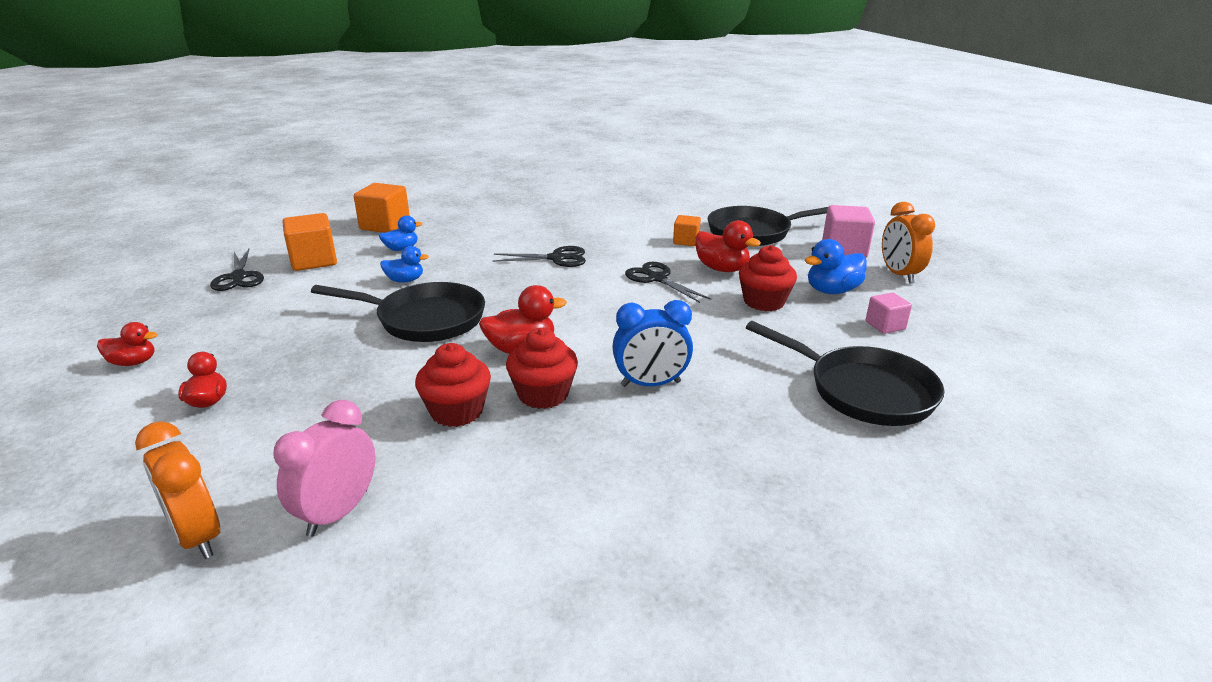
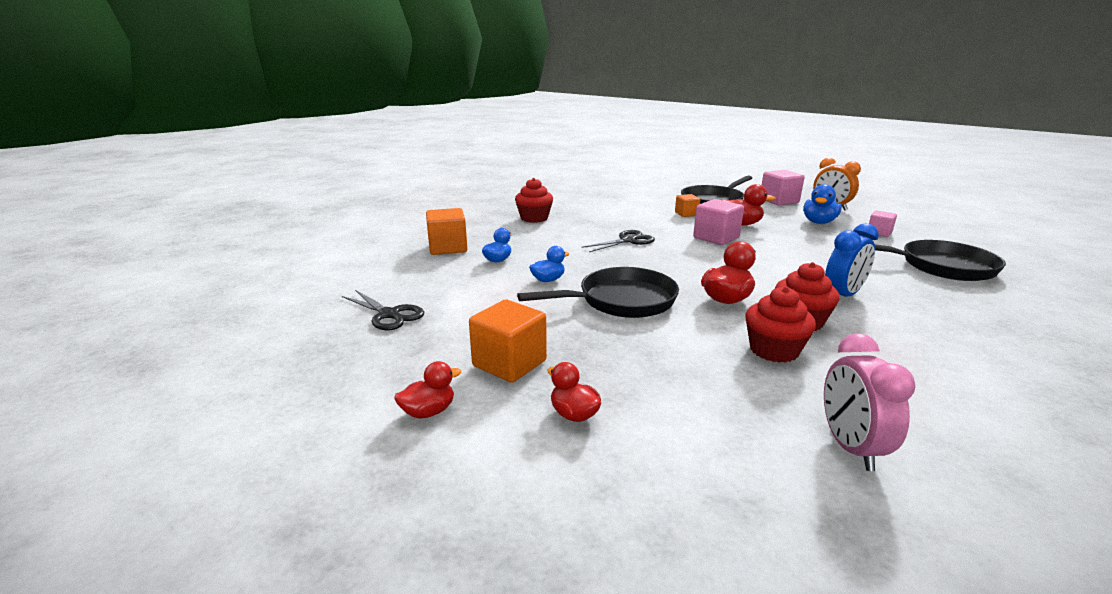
camera: 30 degrees left, 5 degrees down
orange clock [135,421,220,559] -> none
orange cube [283,213,337,271] -> orange cube moved to [469,300,547,383]
black scissors [625,262,711,303] -> pink cube [693,199,744,245]
red cupcake [739,245,797,311] -> red cupcake moved to [515,178,553,223]

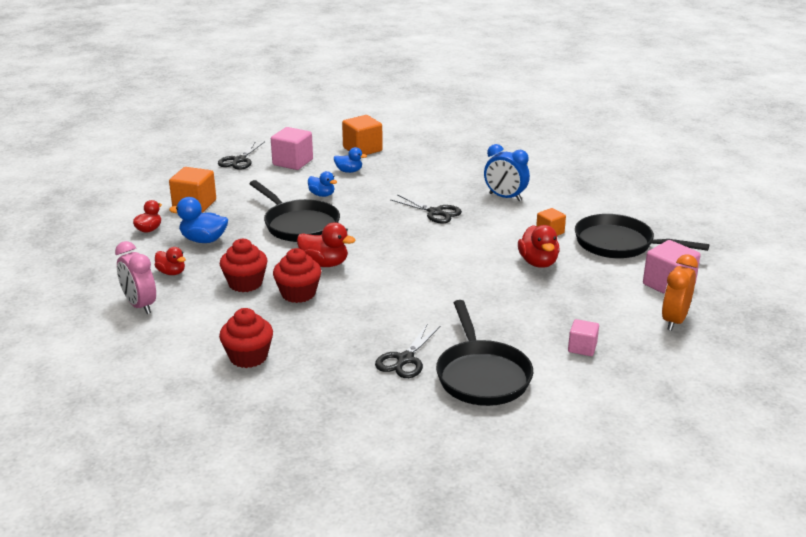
camera: 70 degrees right, 5 degrees up
red duck [394,361,461,419] -> red duck moved to [155,247,186,275]
red cupcake [515,178,553,223] -> red cupcake moved to [219,308,273,368]
pink cube [693,199,744,245] -> pink cube moved to [271,127,313,170]
blue duck [803,184,842,224] -> blue duck moved to [169,197,228,243]
pink clock [824,333,916,471] -> pink clock turned 105 degrees counterclockwise [115,241,156,314]
blue clock [825,223,879,296] -> blue clock moved to [484,144,530,201]
none -> black scissors [375,323,441,378]

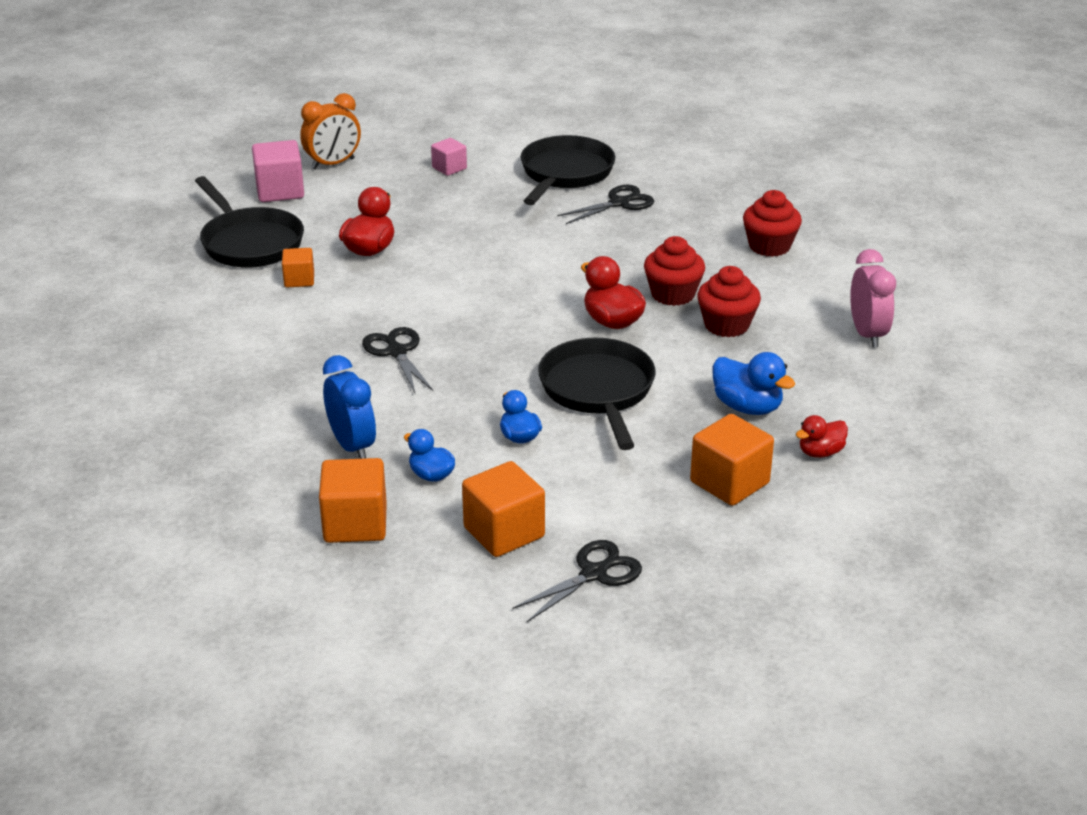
camera: 150 degrees left, 5 degrees up
red duck [155,247,186,275] -> none
pink cube [271,127,313,170] -> orange cube [462,461,545,557]
blue clock [484,144,530,201] -> blue clock moved to [323,355,376,459]

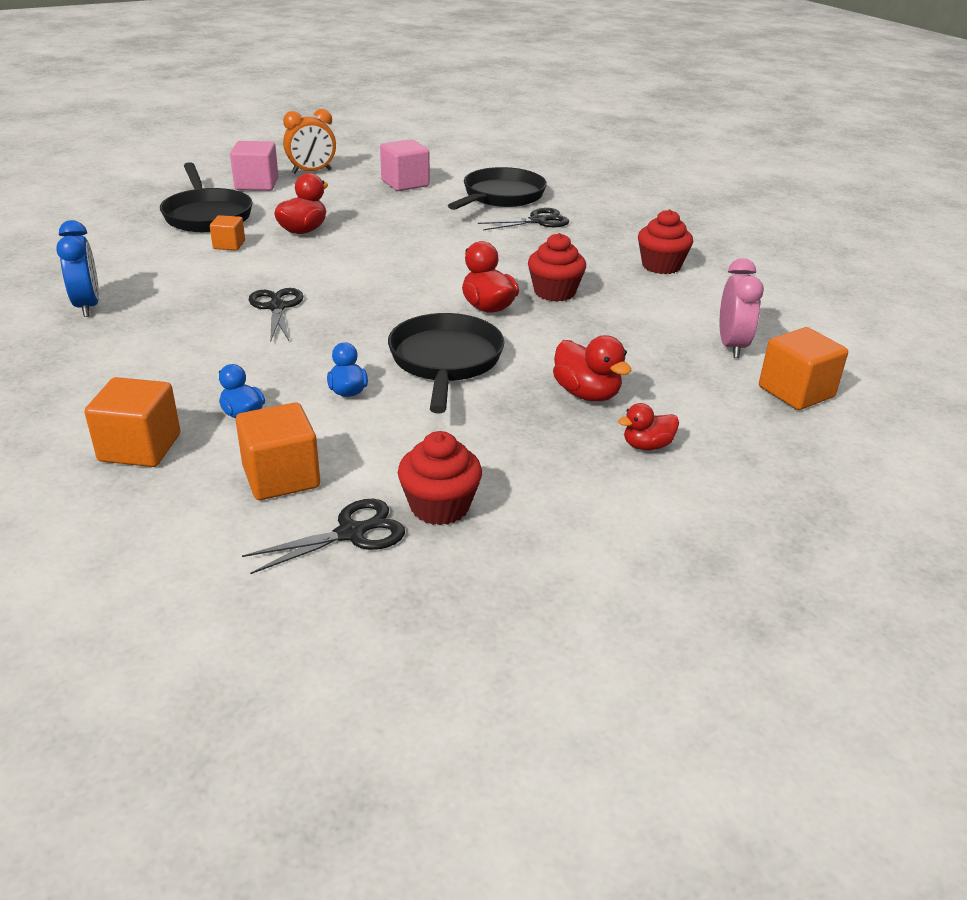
camera: 10 degrees right, 0 degrees up
blue clock [323,355,376,459] -> blue clock moved to [56,220,99,317]
pink cube [431,138,467,176] -> pink cube [380,139,430,191], size x1.68
orange cube [690,414,774,506] -> orange cube moved to [759,327,848,410]
red cupcake [697,266,761,337] -> red cupcake moved to [398,431,482,525]
blue duck [712,352,795,415] -> red duck [553,335,632,401]

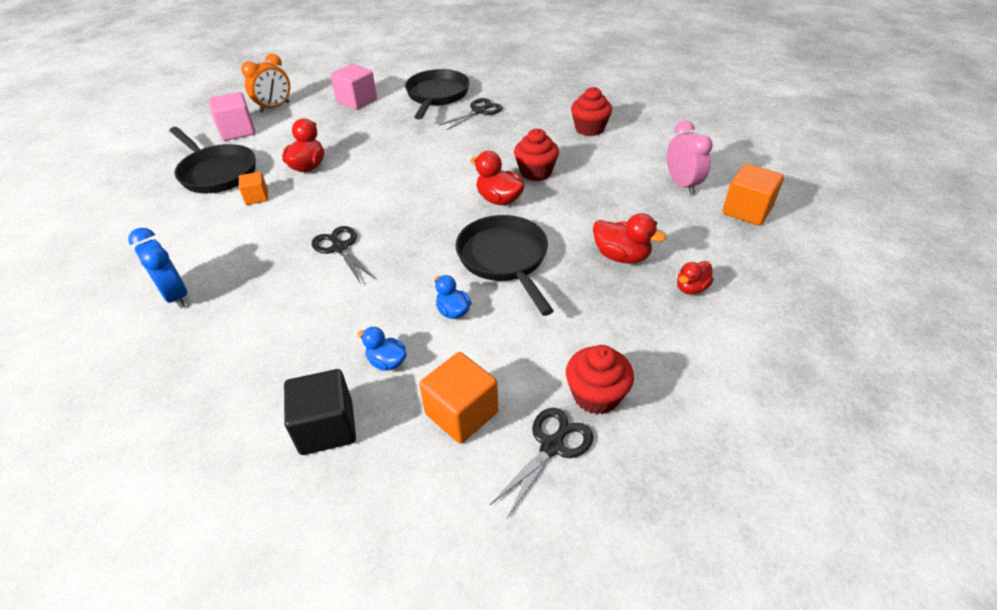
camera: 20 degrees left, 10 degrees up
orange cube [85,377,180,467] -> black cube [284,369,356,455]

